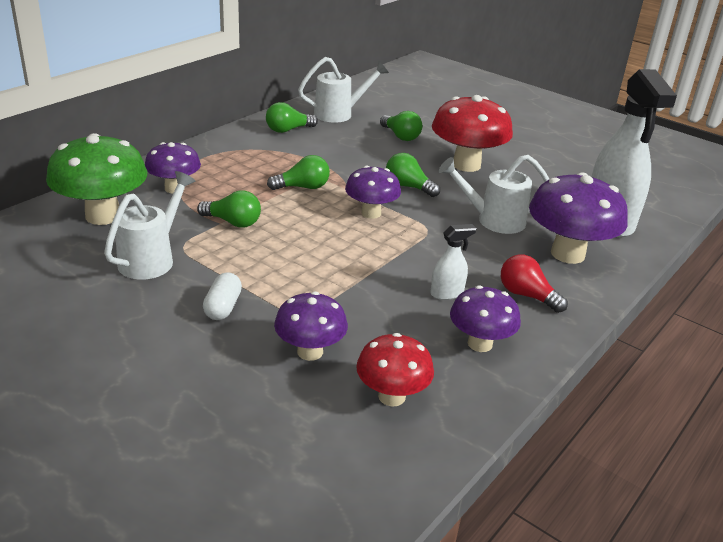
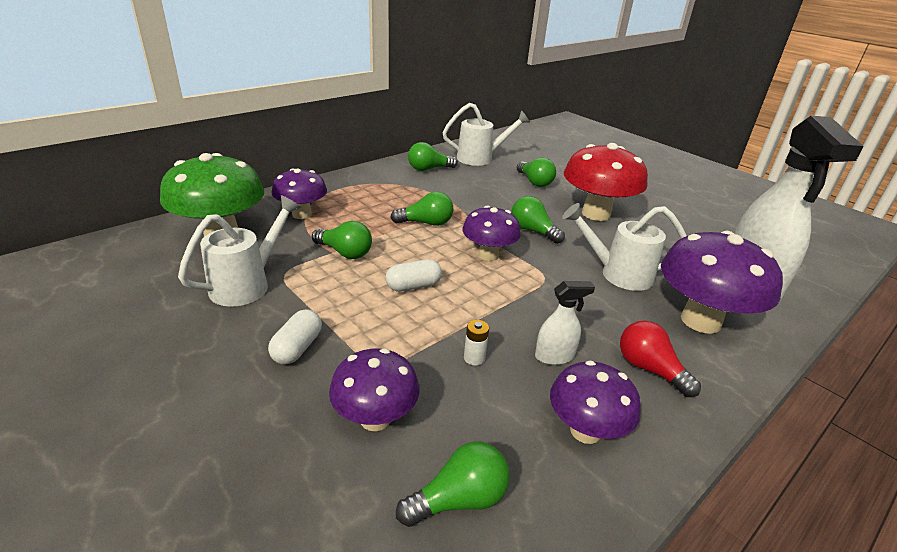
camera: 10 degrees right, 0 degrees up
red mushroom [356,333,434,406] -> green light bulb [396,441,510,527]
none -> white capsule [385,259,442,292]
none -> white battery [464,320,489,366]

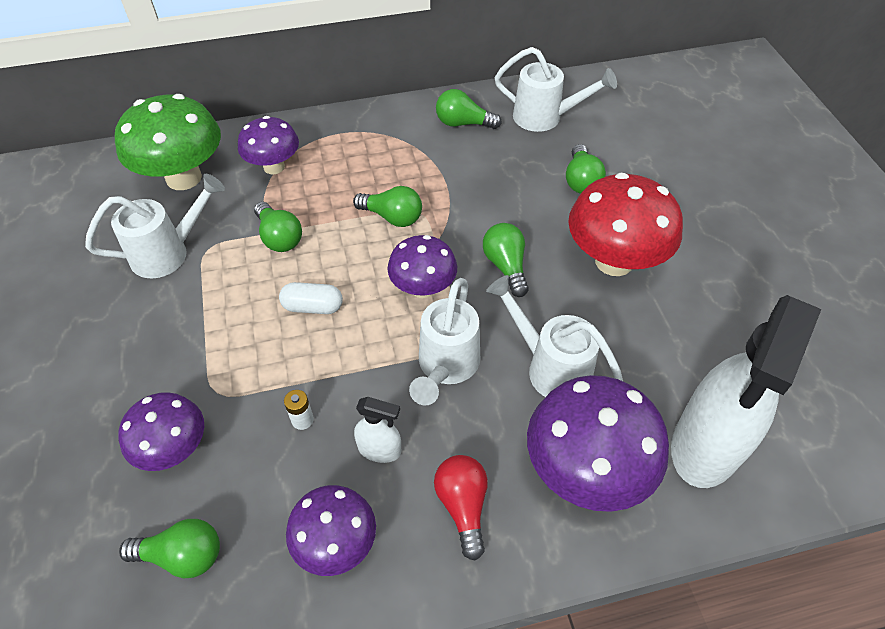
camera: 30 degrees right, 20 degrees up
white capsule [268,309,322,364] -> none
none -> white watering can [409,278,480,406]

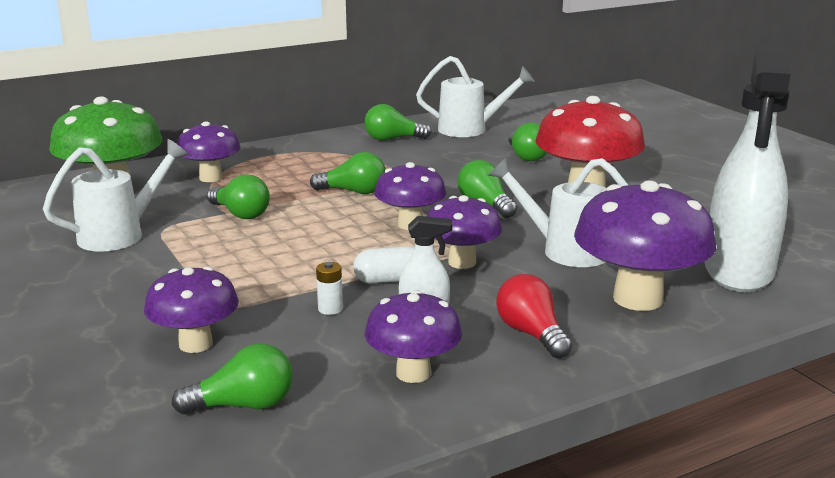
camera: 15 degrees left, 30 degrees down
white capsule [279,282,343,314] -> white capsule moved to [353,246,415,283]
white watering can [409,278,480,406] -> purple mushroom [427,195,502,269]

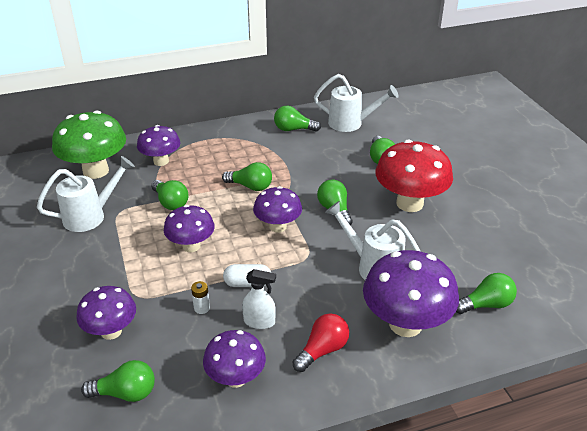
camera: 10 degrees right, 15 degrees up
purple mushroom [427,195,502,269] -> purple mushroom moved to [164,205,215,252]
red light bulb [496,274,572,359] -> red light bulb turned 60 degrees clockwise [292,313,349,372]
white spray bottle [705,45,791,292] -> green light bulb [456,273,517,314]

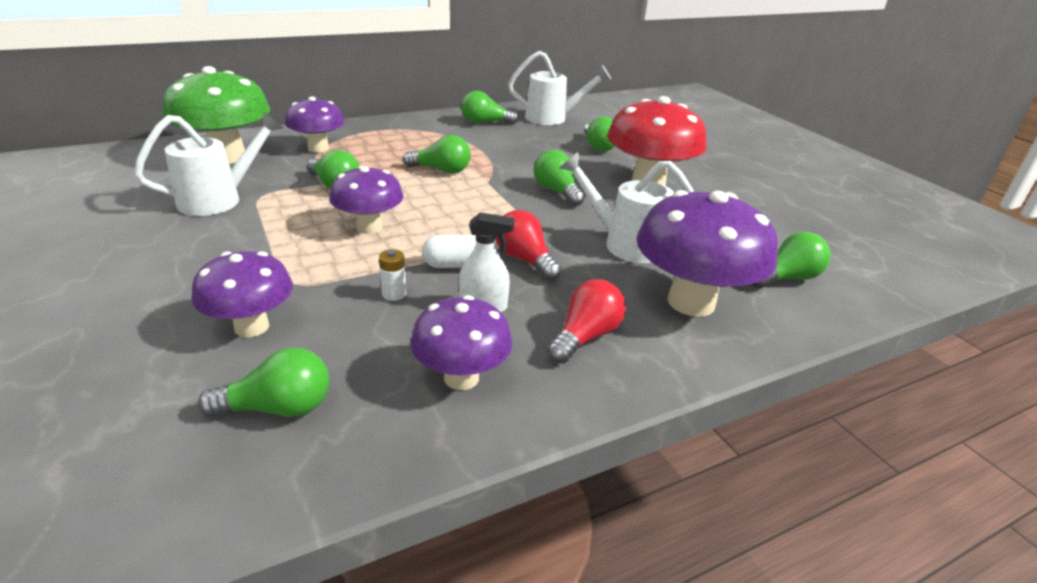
camera: 10 degrees left, 5 degrees down
purple mushroom [253,186,302,233] -> none
none -> red light bulb [495,210,562,281]

